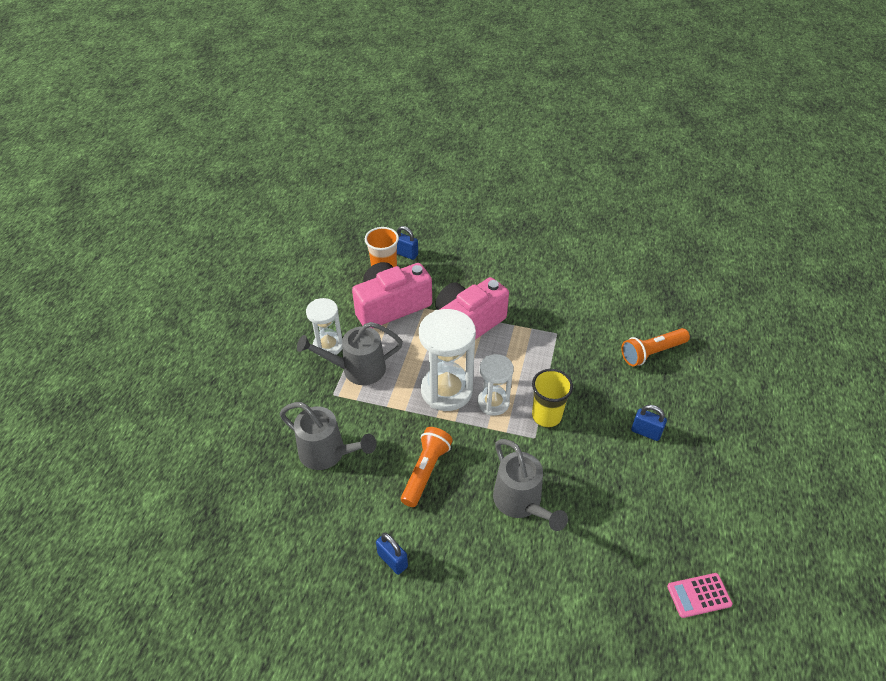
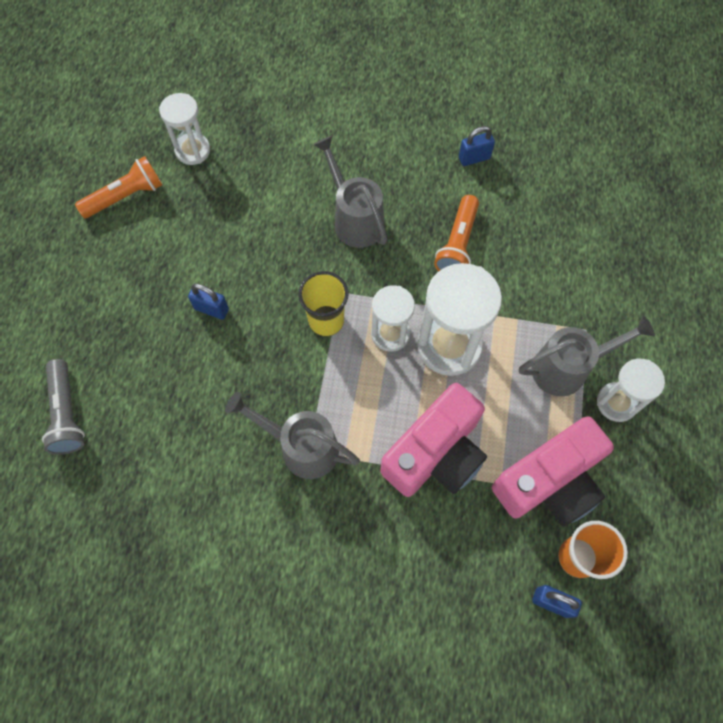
camera: 175 degrees right, 20 degrees up
grey watering can [280,402,377,470] -> grey watering can moved to [225,392,360,479]
blue padlock [376,533,408,575] -> blue padlock turned 60 degrees counterclockwise [459,126,495,166]
orange flashlight [621,328,690,366] -> orange flashlight moved to [75,156,162,218]
pink calculator [667,573,733,618] -> white hourglass [159,93,210,165]
none -> grey flashlight [42,359,85,455]

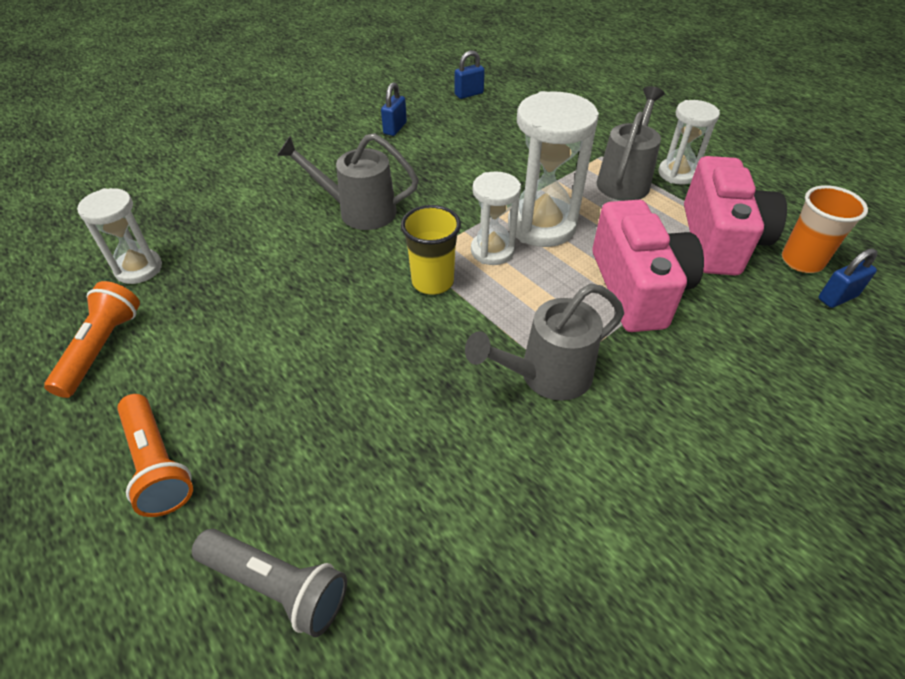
camera: 50 degrees left, 20 degrees down
blue padlock [188,283,229,320] -> blue padlock moved to [455,50,485,99]
orange flashlight [434,195,479,271] -> orange flashlight moved to [117,394,193,517]

